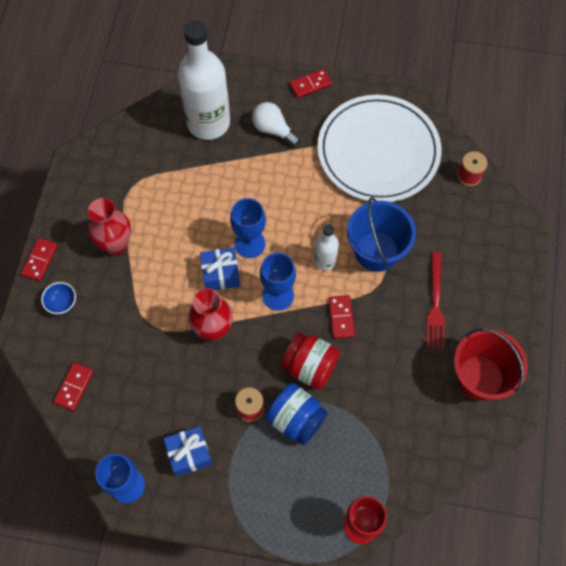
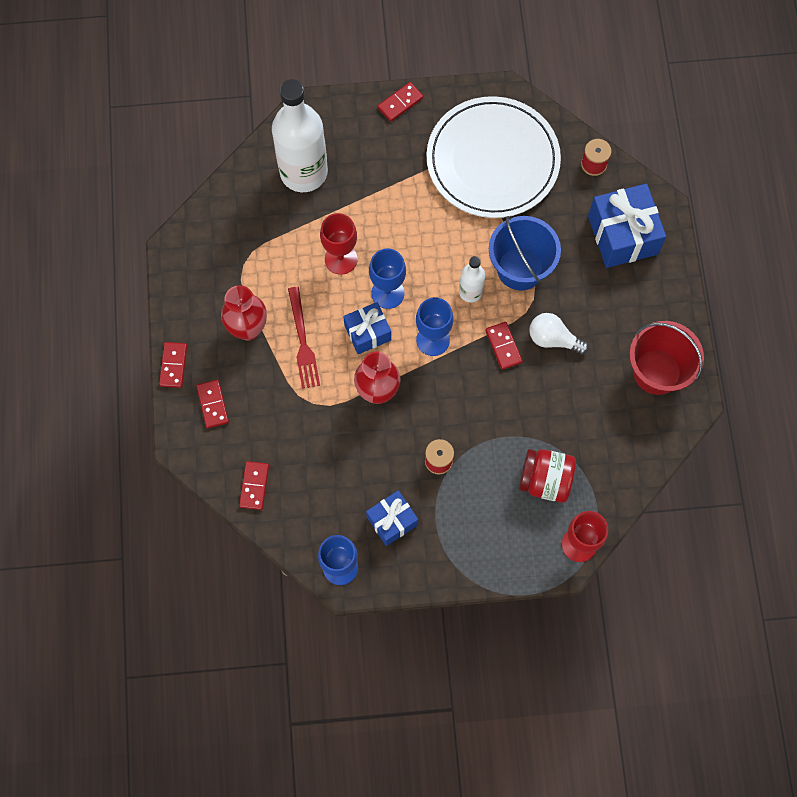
camera: 15 degrees left, 5 degrees up
blue bowl [41,282,76,314] -> red domino [196,380,229,428]
white light bulb [252,102,300,146] -> white light bulb moved to [529,313,589,355]
blue jar [266,383,328,445] -> none
red jar [281,332,340,389] -> red jar moved to [519,449,576,503]
red fork [427,252,445,348] -> red fork moved to [288,287,320,389]
none -> red goblet [320,213,357,275]
none -> blue gift [588,184,666,268]

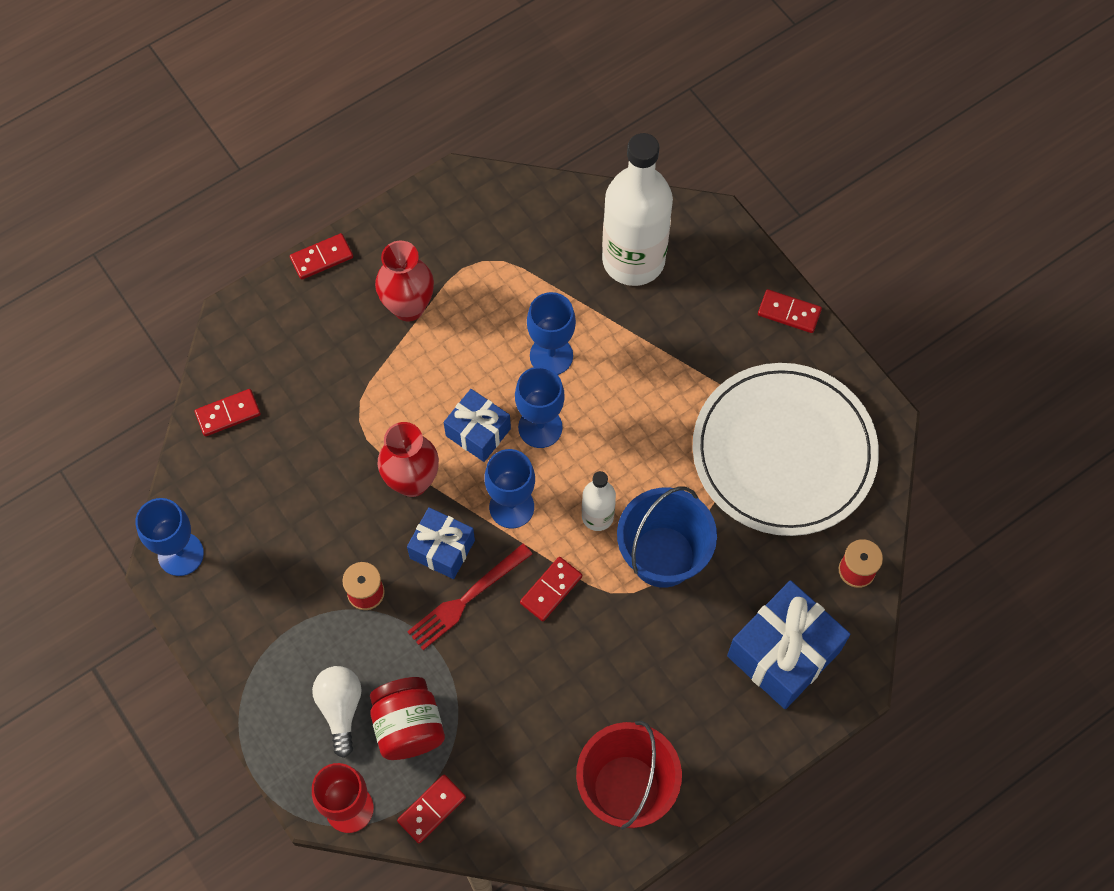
camera: 60 degrees right, 5 degrees down
red domino [196,380,229,428] -> red domino moved to [397,775,466,844]
red fork [288,287,320,389] -> red fork moved to [407,544,532,650]
red goblet [320,213,357,275] -> blue goblet [527,292,576,375]
blue gift [366,490,418,546] -> blue gift moved to [407,507,475,579]
white light bulb [529,313,589,355] -> white light bulb moved to [312,666,362,758]

